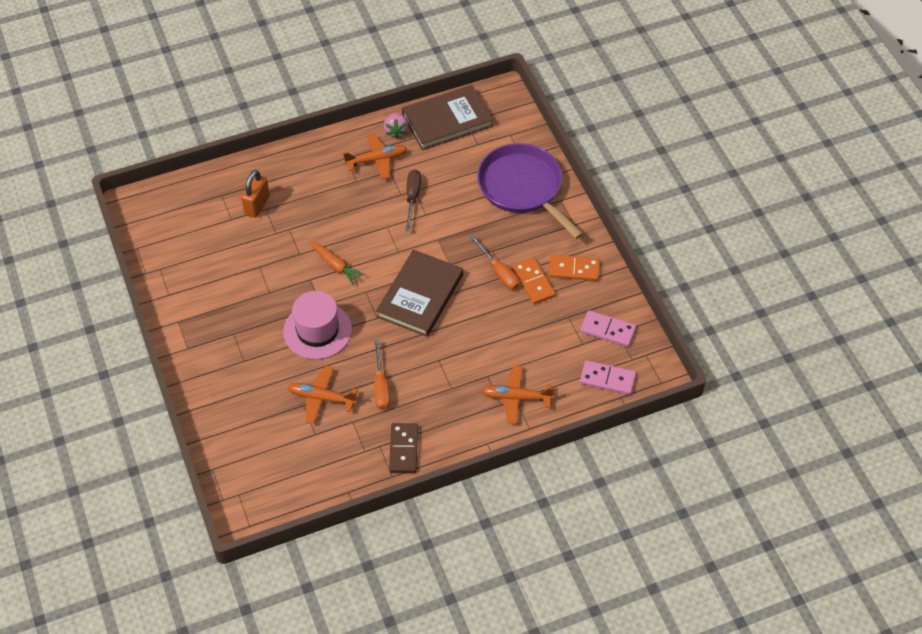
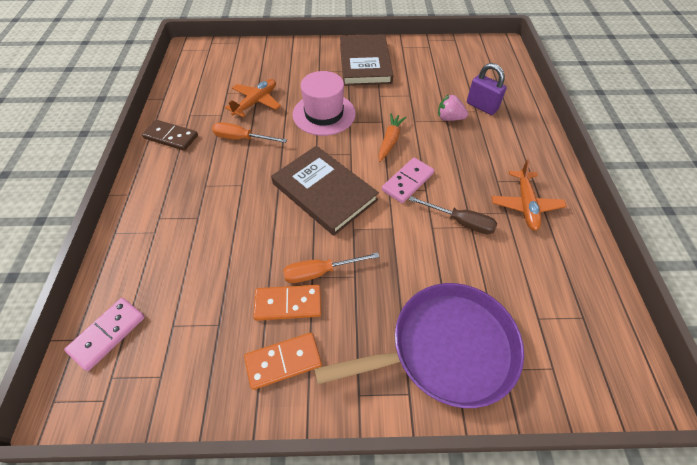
camera: 110 degrees right, 0 degrees up
orange padlock [241,170,270,218] -> purple padlock [467,63,507,115]
orange carrot [311,241,365,285] -> orange carrot turned 135 degrees clockwise [379,113,406,162]
pink strawberry [384,113,409,139] -> pink strawberry moved to [438,94,468,121]
brown book [402,85,493,150] -> brown book moved to [340,35,393,86]
orange plane [482,365,555,424] -> none
orange domino [549,255,600,281] -> orange domino turned 45 degrees clockwise [244,333,322,390]
pink domino [580,310,636,347] -> pink domino moved to [382,158,434,203]

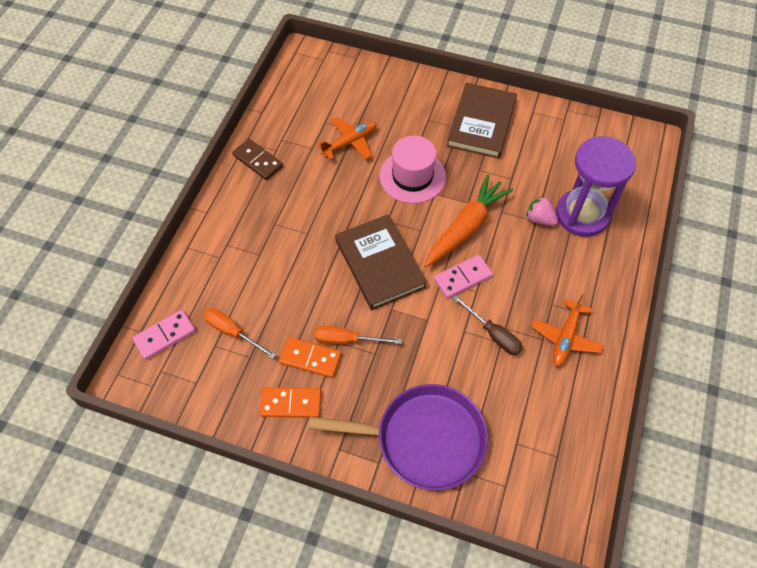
camera: 20 degrees right, 5 degrees up
orange screwdriver [212,122,287,143] -> orange screwdriver moved to [204,308,276,358]
orange carrot [379,113,406,162] -> orange carrot [424,174,513,267], size x1.77
purple padlock [467,63,507,115] -> purple hourglass [556,136,636,237]

